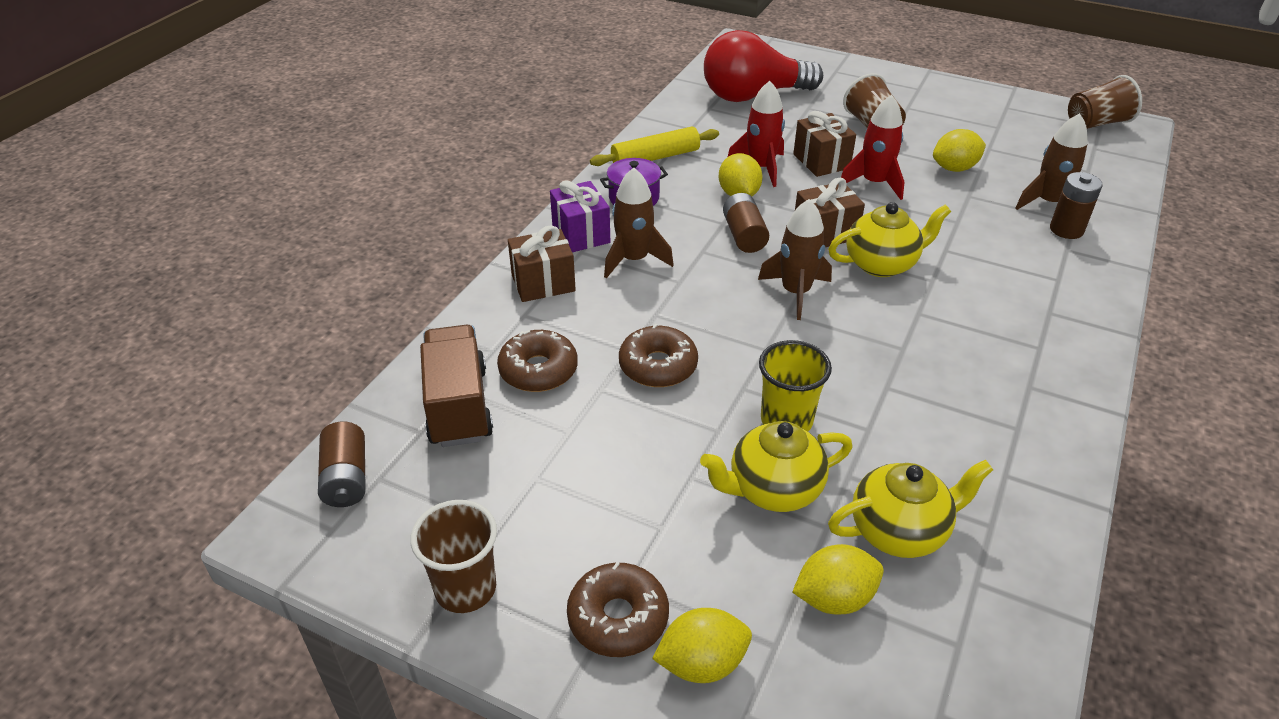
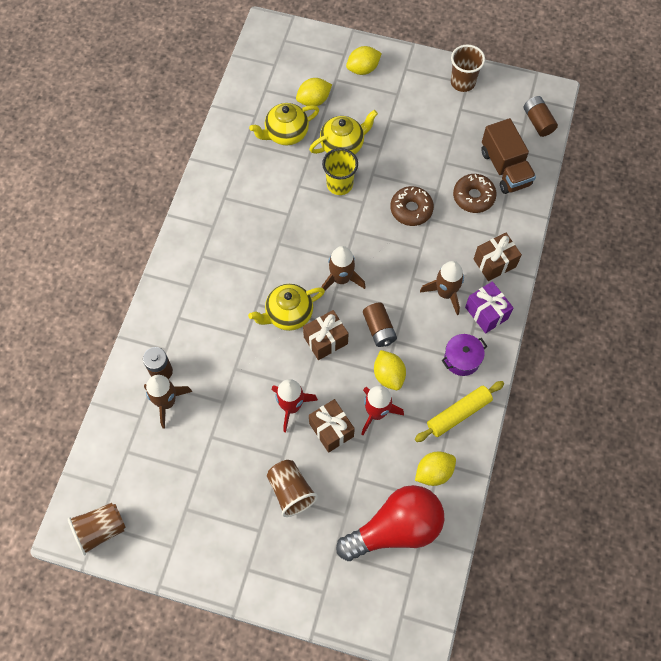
camera: 170 degrees right, 25 degrees up
brown donut [567,562,669,657] -> none
yellow lemon [933,129,986,172] -> yellow lemon moved to [415,452,456,486]

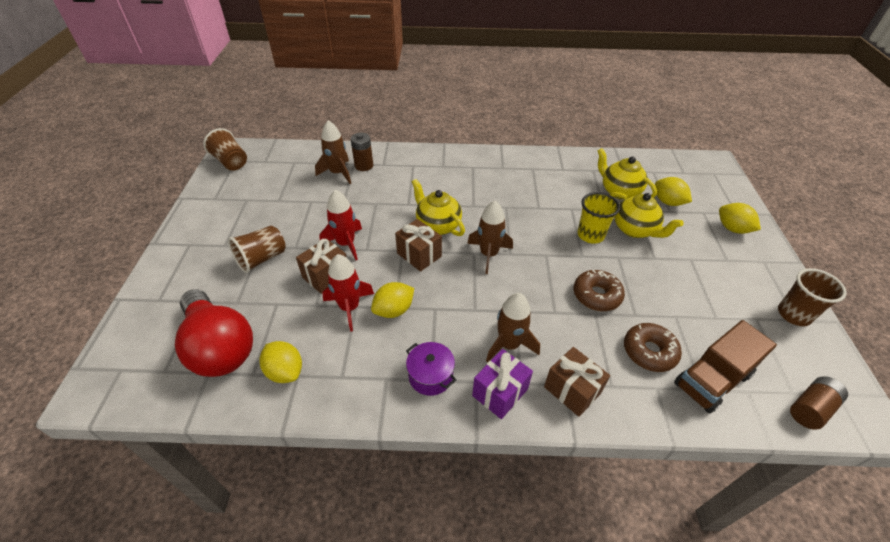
camera: 75 degrees right, 20 degrees down
brown battery [363,302,397,347] -> none
yellow rolling pin [415,381,504,442] -> none

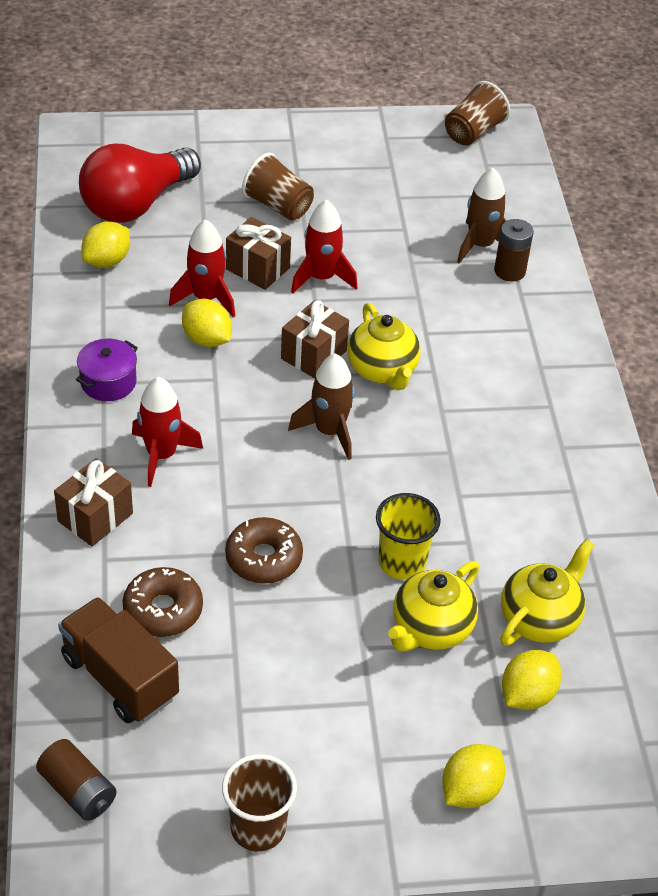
camera: 80 degrees right, 0 degrees up
yellow teapot [412,179,465,236] -> yellow teapot turned 120 degrees clockwise [347,303,420,390]
purple gift [472,349,533,419] -> none
brown rocket [486,293,540,363] -> red rocket [132,377,203,487]

